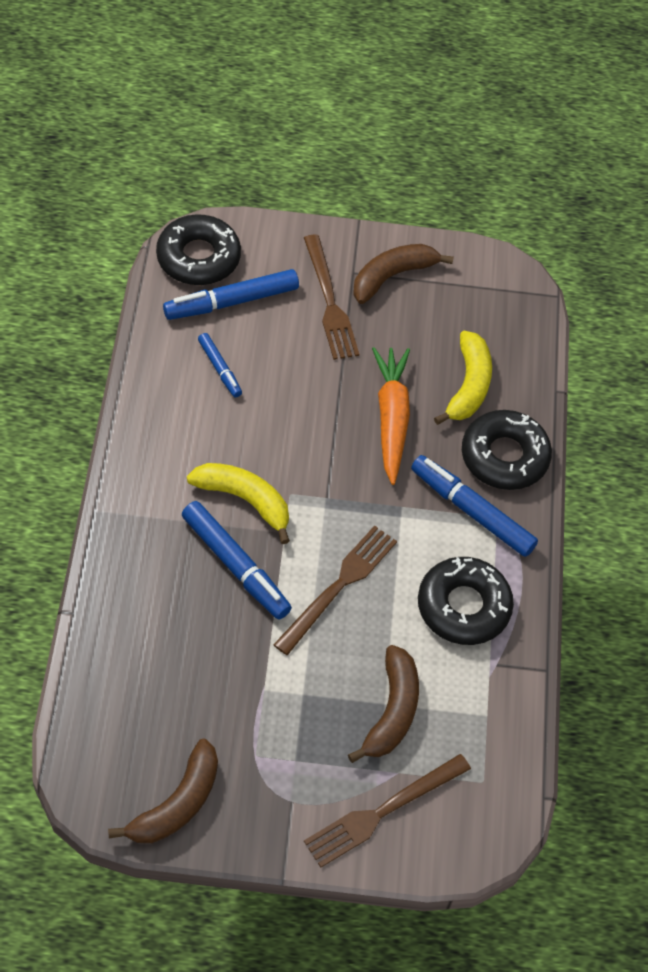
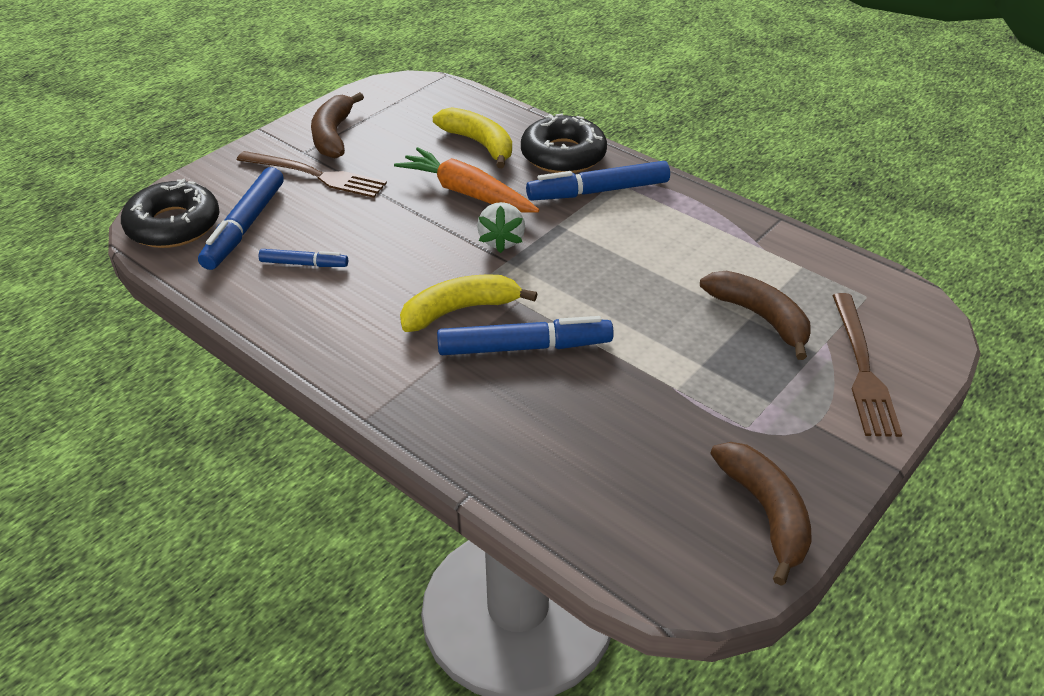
camera: 50 degrees left, 15 degrees down
brown fork [273,525,397,655] -> none
black donut [418,557,514,645] -> none
none -> white strawberry [477,202,525,253]

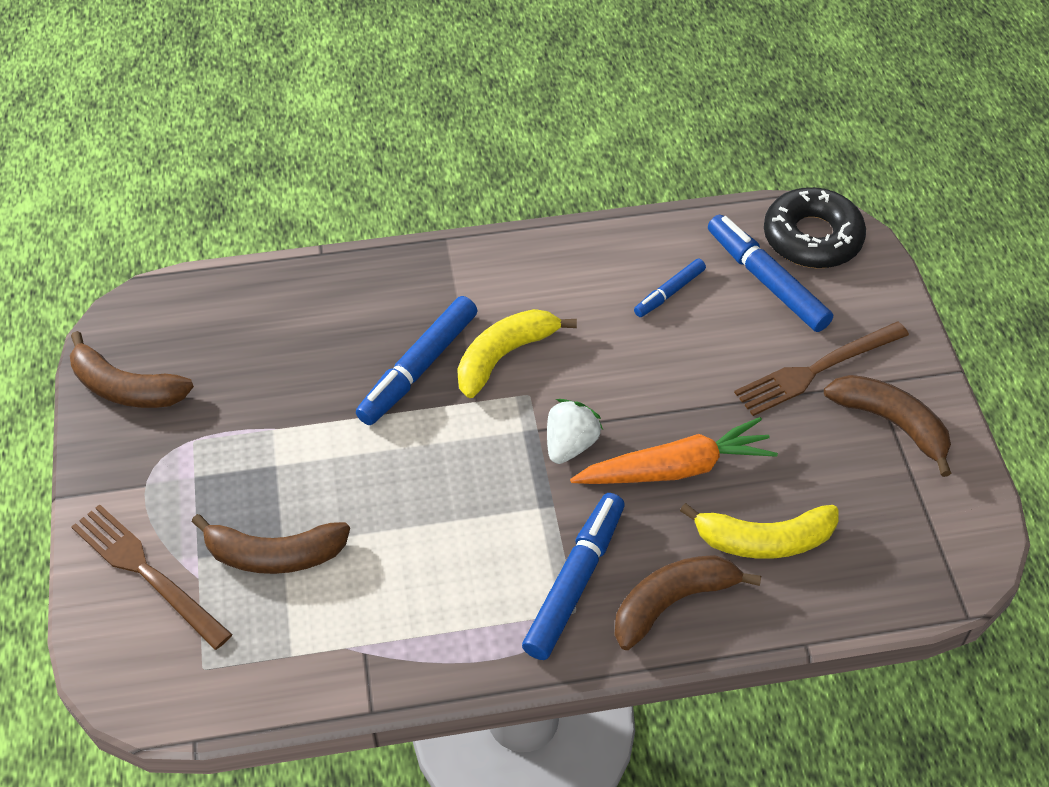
camera: 130 degrees right, 10 degrees up
yellow banana [400,274,537,332] -> yellow banana turned 150 degrees counterclockwise [457,309,577,398]
white strawberry [477,202,525,253] -> white strawberry turned 75 degrees clockwise [547,399,603,464]
black donut [521,113,607,173] -> brown banana [614,555,761,650]

